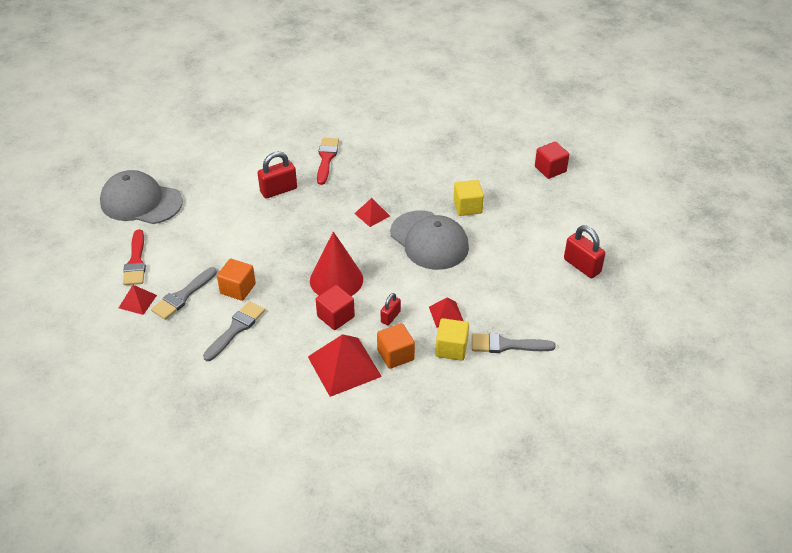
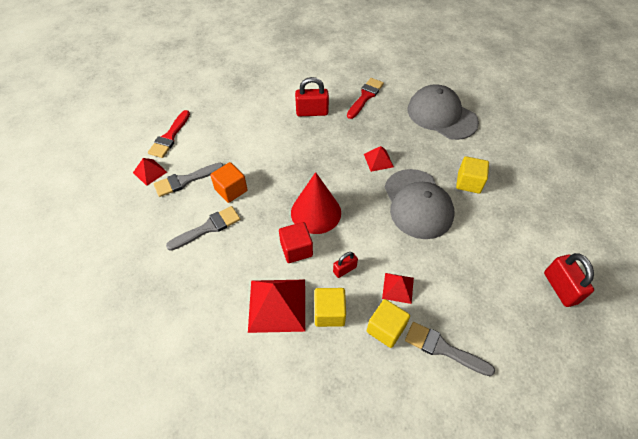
camera: 25 degrees right, 10 degrees up
grey cap [100,170,183,224] -> grey cap moved to [408,84,479,140]
orange cube [377,323,415,369] -> yellow cube [315,288,346,327]
red cube [535,141,570,179] -> none

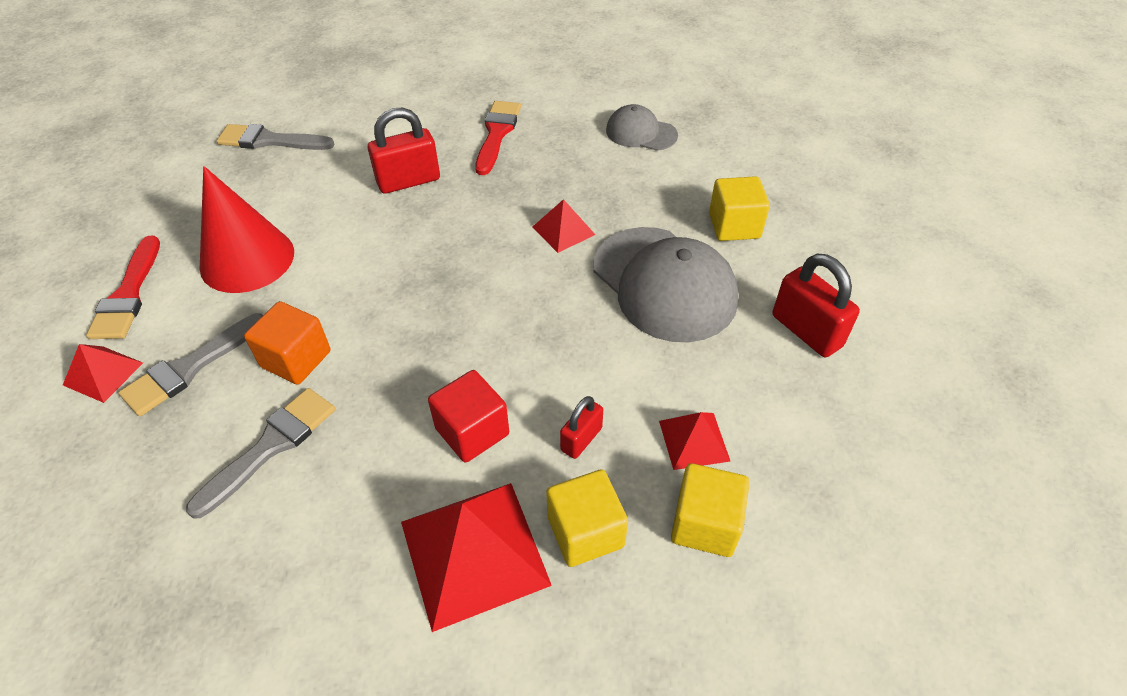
camera: 20 degrees left, 5 degrees down
red cone [291,172,341,234] -> red cone moved to [200,166,294,293]
grey brush [405,322,495,376] -> grey brush moved to [217,124,335,150]
grey cap [408,84,479,140] -> grey cap [606,104,678,151], size x0.55
red padlock [544,253,594,307] -> red padlock moved to [773,254,860,357]

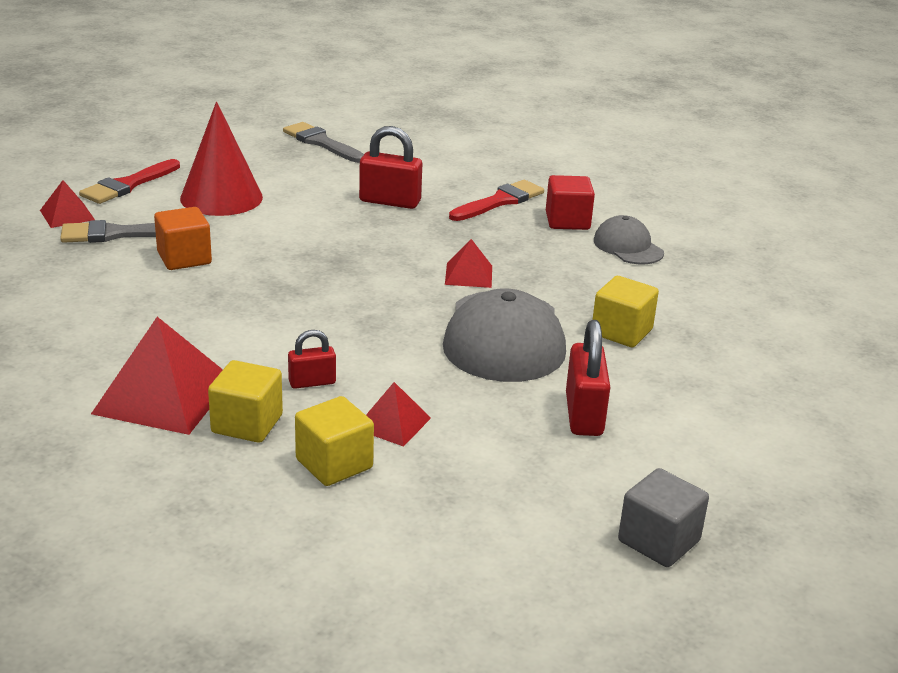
camera: 35 degrees right, 20 degrees down
grey brush [186,388,335,519] -> none
red cube [428,370,509,462] -> red cube moved to [546,175,595,230]
none -> grey cube [618,468,709,567]

